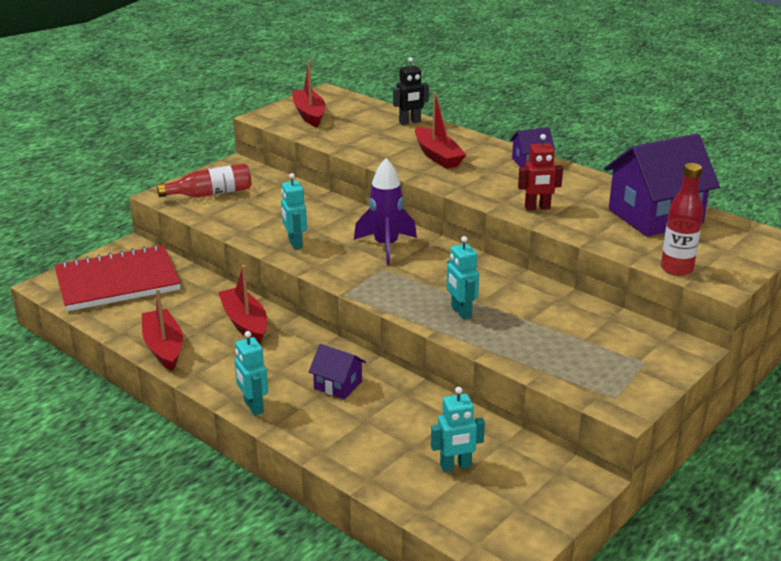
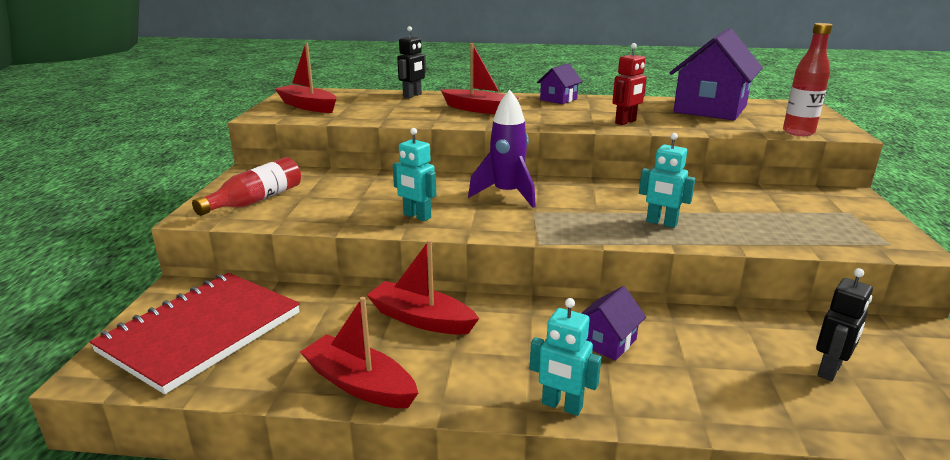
camera: 35 degrees left, 5 degrees down
purple house [309,344,366,399] -> purple house turned 45 degrees counterclockwise [581,286,646,361]
turquoise robot [431,387,485,472] -> black robot [816,268,873,381]

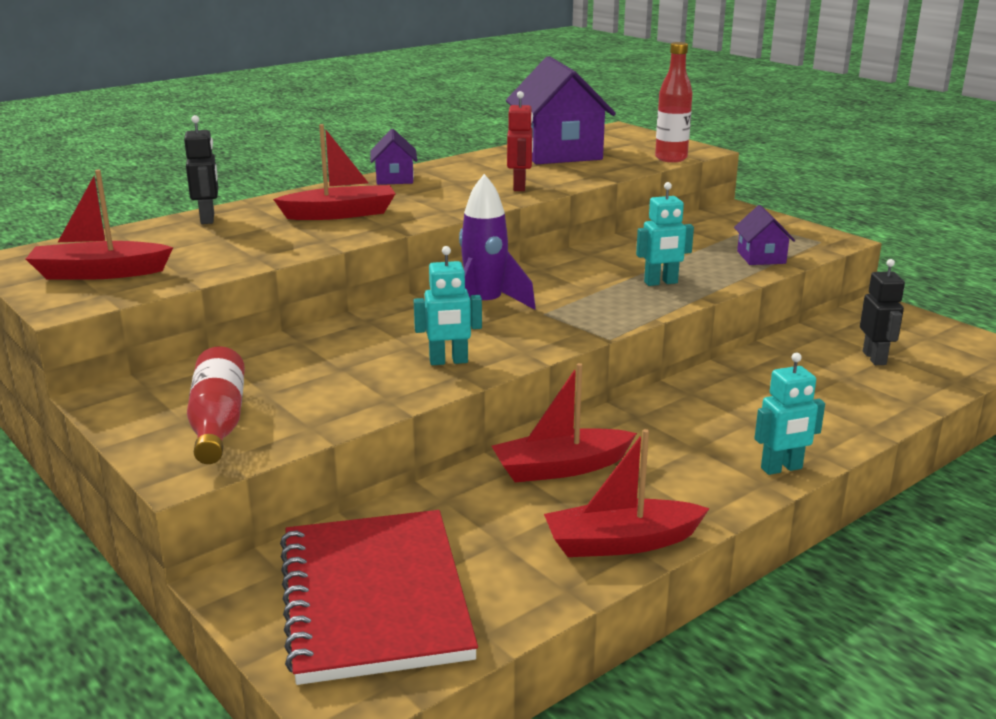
camera: 45 degrees left, 0 degrees up
purple house [581,286,646,361] -> purple house moved to [734,205,795,265]

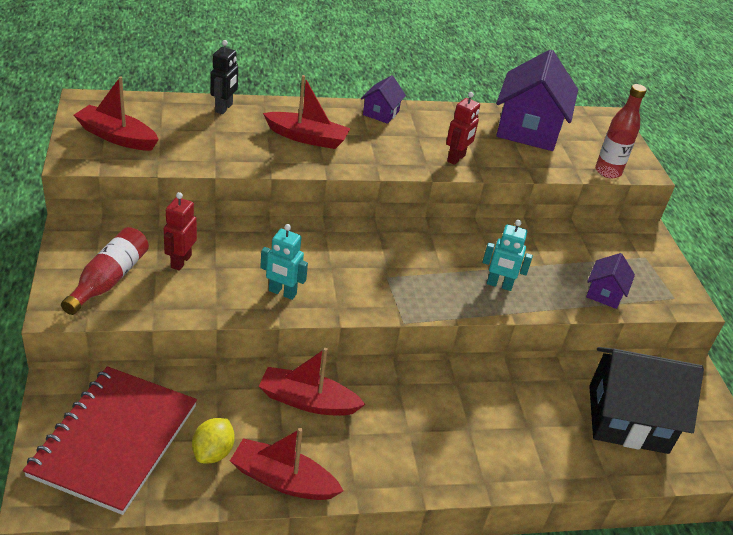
camera: 25 degrees right, 15 degrees up
purple rocket [459,174,536,310] -> none
turquoise robot [755,353,825,475] -> none
black robot [860,259,905,365] -> black house [589,347,704,454]
none -> red robot [164,192,197,271]
none -> yellow lemon [192,418,235,463]

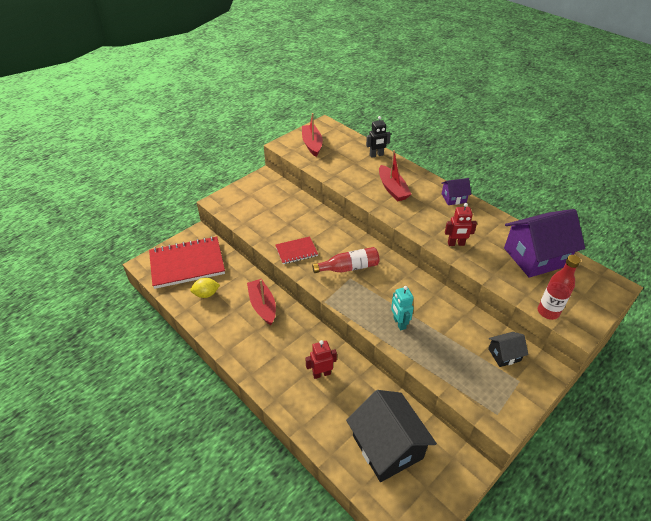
camera: 60 degrees right, 5 degrees up
red bottle [61,227,149,315] -> red bottle moved to [312,247,379,273]
red robot [164,192,197,271] -> red robot moved to [305,340,337,379]
red boat [230,428,343,500] -> none
turquoise robot [260,224,308,300] -> red notebook [275,236,318,264]
purple house [586,253,635,309] -> none
none -> black house [488,332,528,367]

